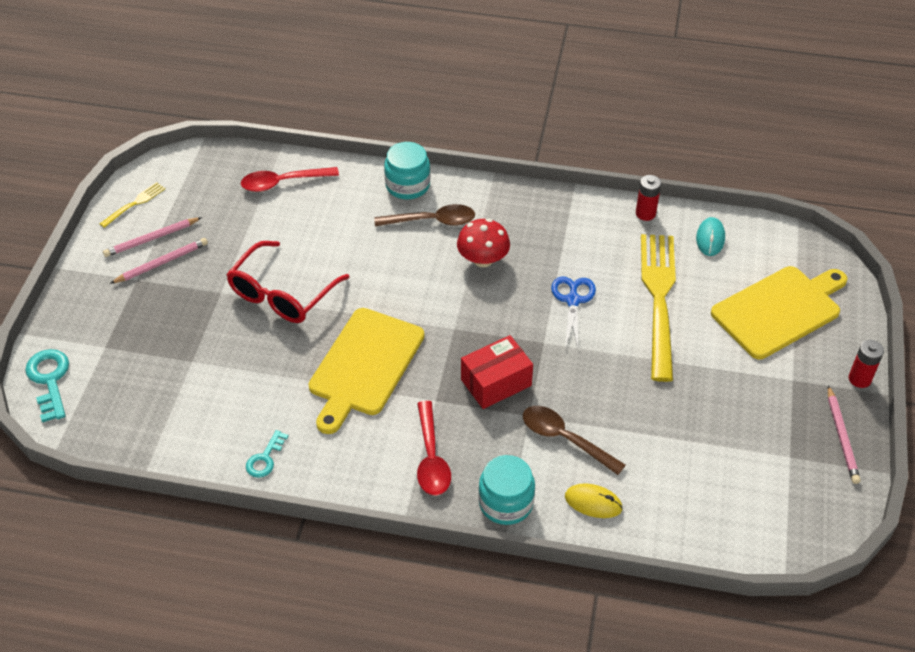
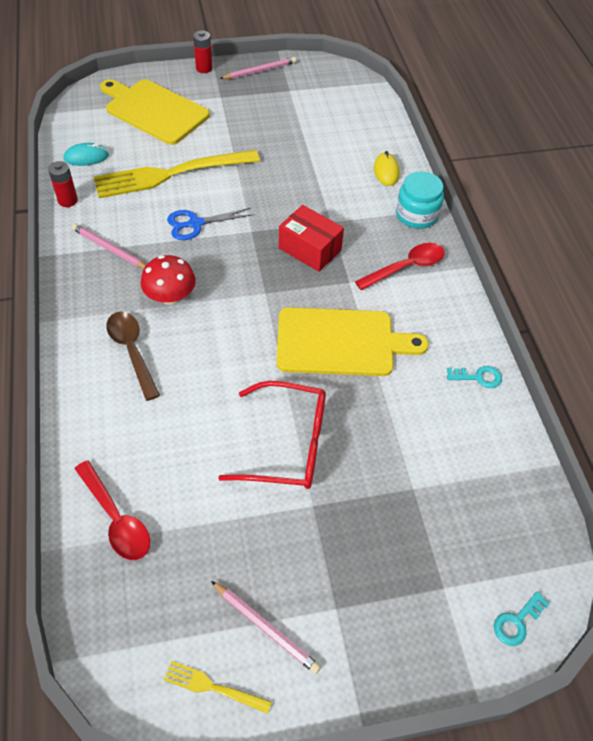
camera: 115 degrees left, 5 degrees up
turquoise key [25,349,69,422] -> turquoise key [494,591,550,646], size x0.62
pink pencil [110,238,208,284] -> pink pencil moved to [72,223,146,269]
turquoise jar [384,142,430,200] -> none
brown spoon [523,406,626,475] -> none

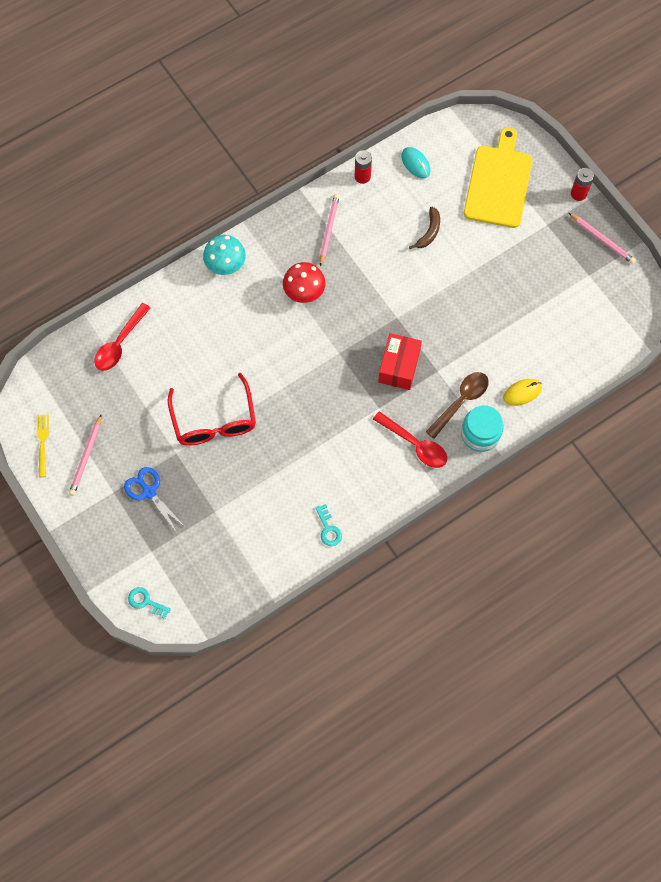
camera: 70 degrees right, 15 degrees up
yellow fork [94,150,260,198] -> brown banana [409,207,440,249]
brown spoon [106,312,160,401] -> brown spoon moved to [426,372,489,439]
blue scissors [167,208,254,240] -> blue scissors moved to [124,467,185,533]
yellow cutting board [277,307,429,376] -> none
none -> turquoise mushroom [203,235,246,275]

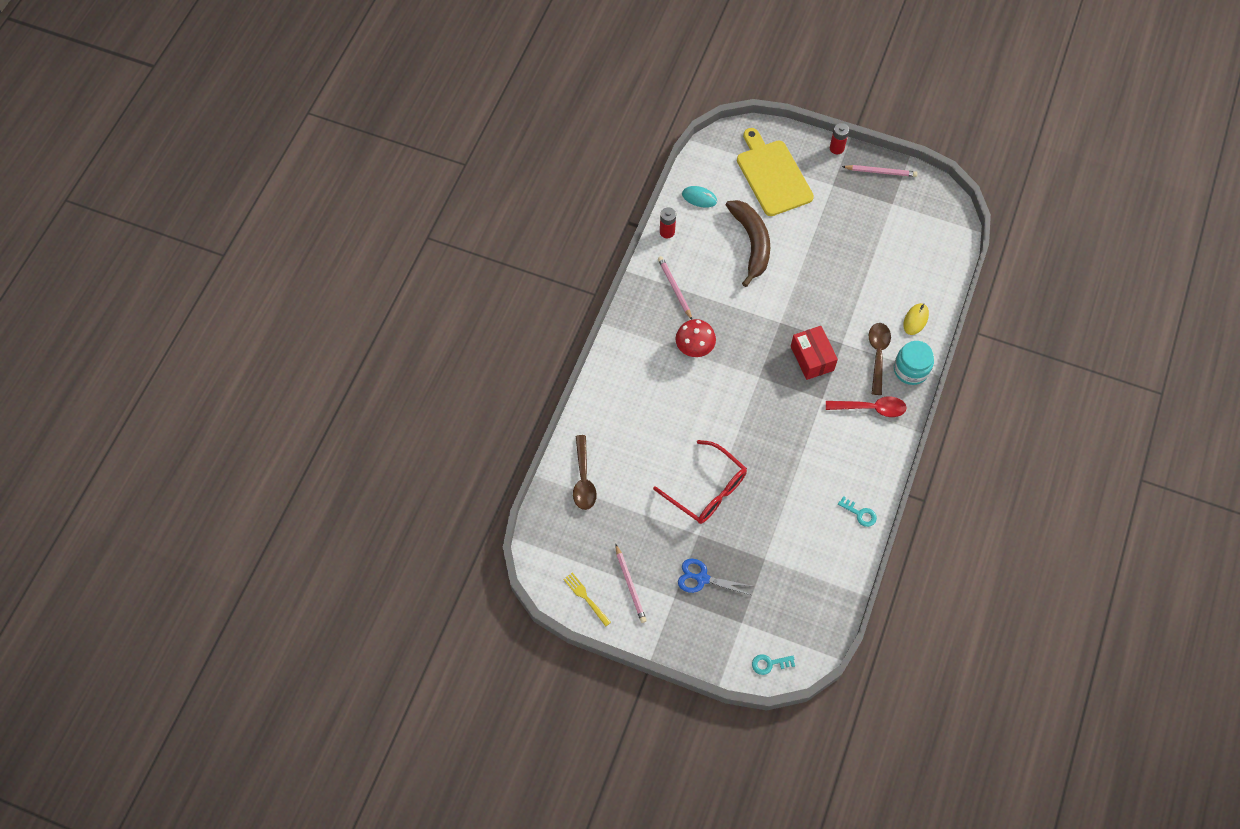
camera: 35 degrees left, 5 degrees down
red spoon [94,303,151,371] -> brown spoon [573,435,597,510]
turquoise mushroom [203,235,246,275] -> none
brown banana [409,207,440,249] -> brown banana [726,200,770,287], size x2.01

